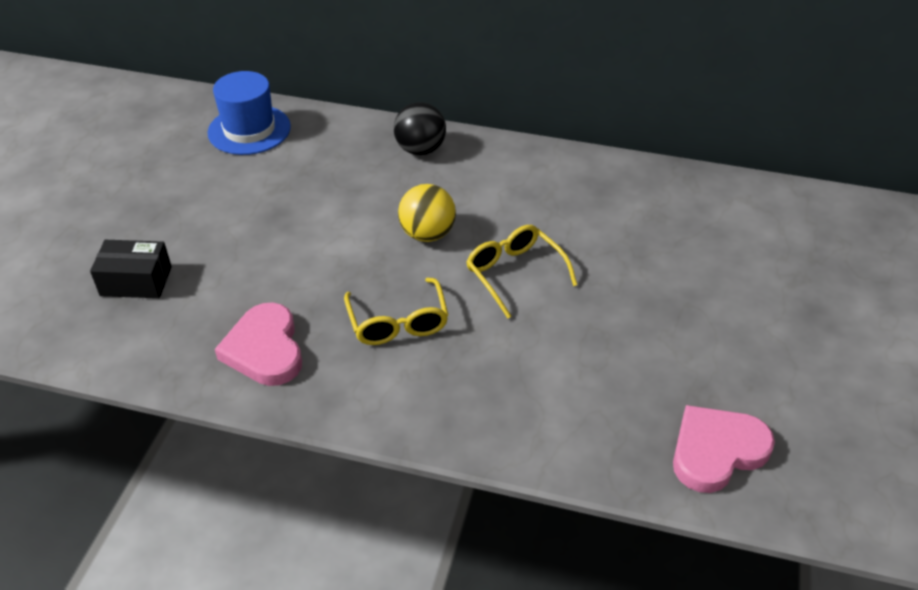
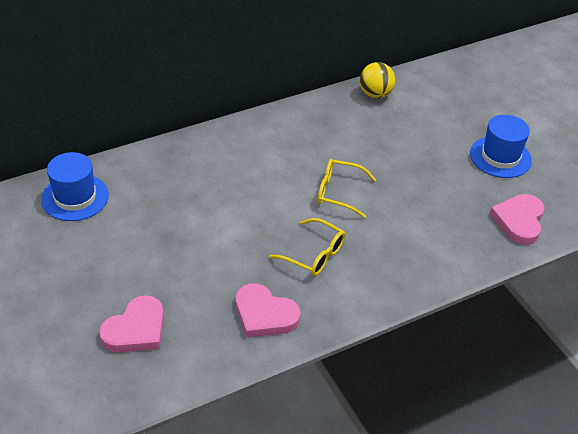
camera: 45 degrees left, 0 degrees up
black box [90,240,172,298] -> pink heart [99,295,164,352]
black ball [394,102,446,155] -> none
yellow ball [398,184,456,242] -> yellow ball moved to [360,62,395,98]
none -> blue hat [470,115,532,178]

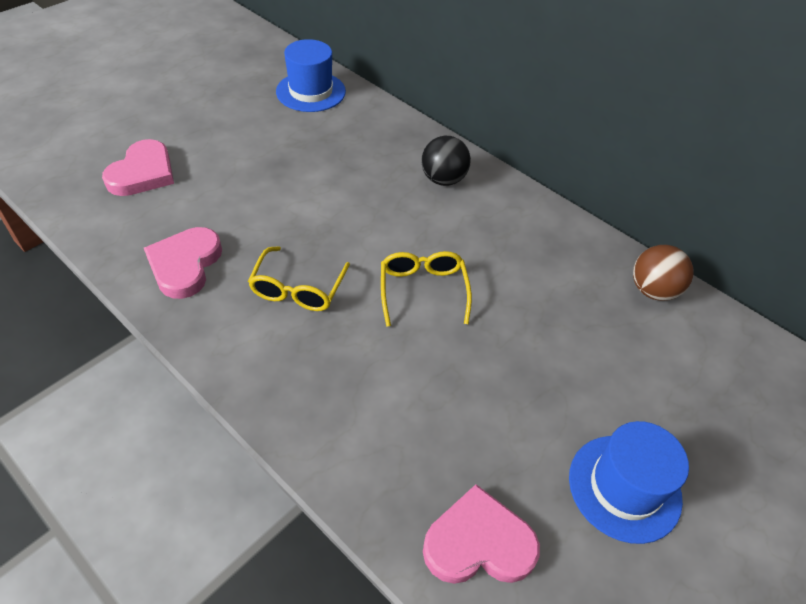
camera: 70 degrees right, 5 degrees up
pink heart [99,295,164,352] -> pink heart turned 90 degrees counterclockwise [102,139,174,196]
yellow ball [360,62,395,98] -> brown ball [633,245,694,301]
none -> black ball [421,136,471,186]

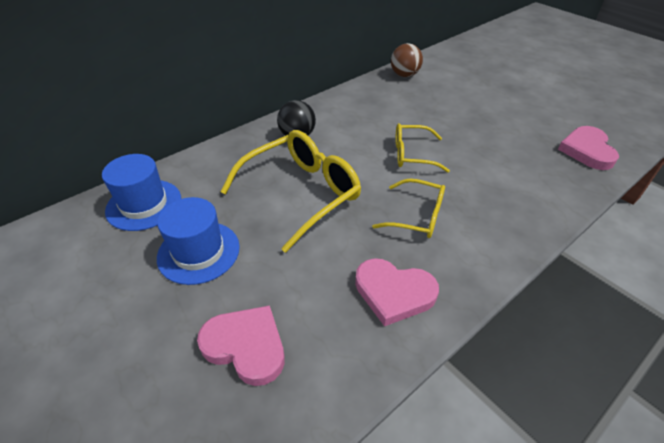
camera: 80 degrees left, 5 degrees down
blue hat [569,421,689,544] -> blue hat moved to [157,197,240,285]
none -> yellow glasses [220,130,361,253]

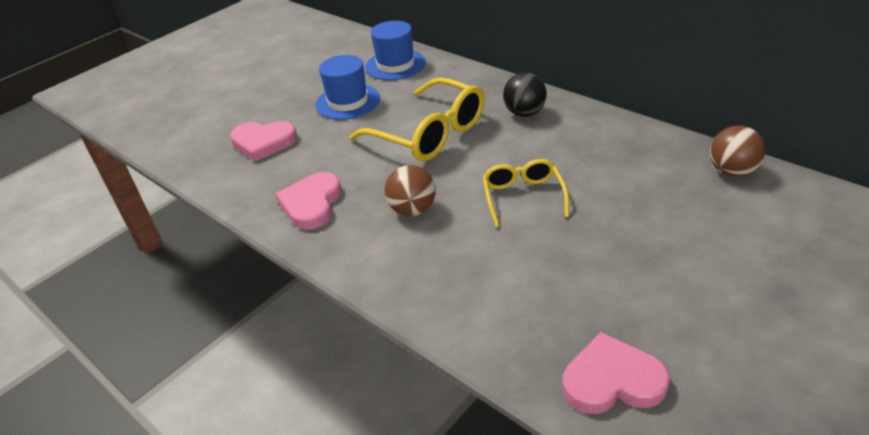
camera: 85 degrees right, 5 degrees down
pink heart [197,305,285,386] -> pink heart turned 75 degrees clockwise [230,121,297,162]
yellow glasses [372,179,445,238] -> brown ball [385,165,436,216]

